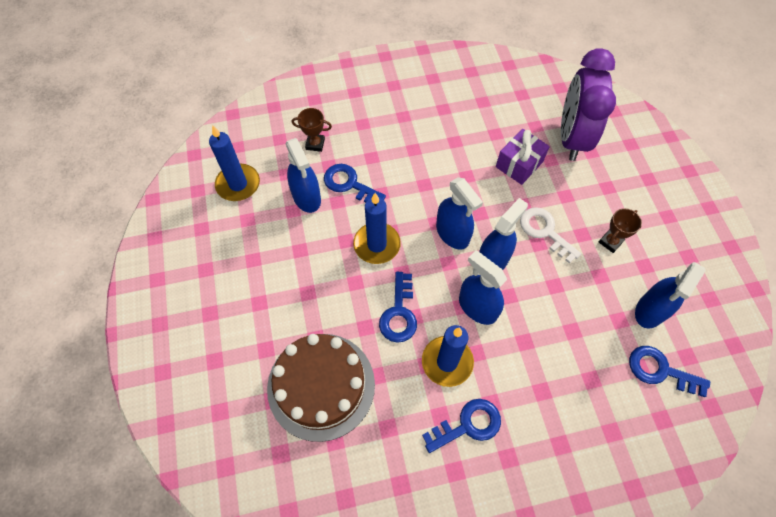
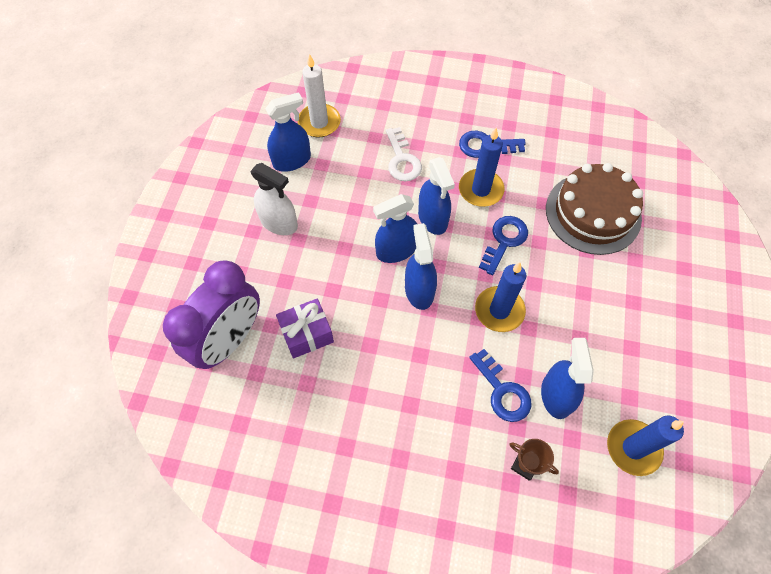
camera: 155 degrees left, 0 degrees up
white key [520,207,581,264] -> white key moved to [386,127,422,181]
brown trophy [599,208,642,253] -> white spray bottle [250,163,298,235]
blue key [629,346,710,397] -> white candle [298,54,341,138]

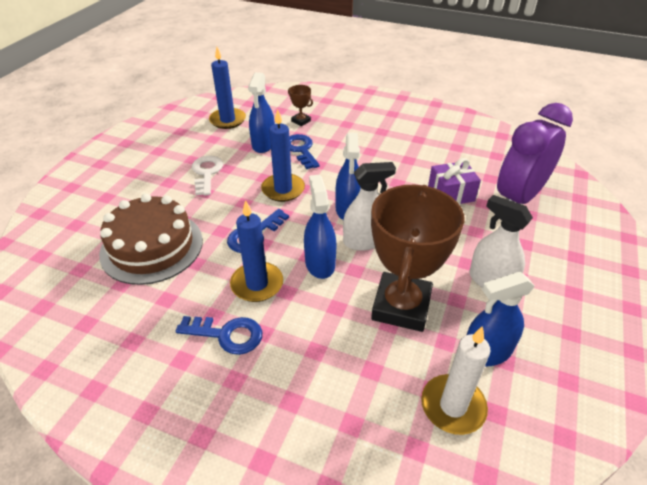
camera: 170 degrees left, 20 degrees down
blue spray bottle [373,194,417,263] -> white spray bottle [343,162,396,251]
white key [386,127,422,181] -> white key moved to [192,156,223,195]
none -> brown trophy [371,185,465,332]

